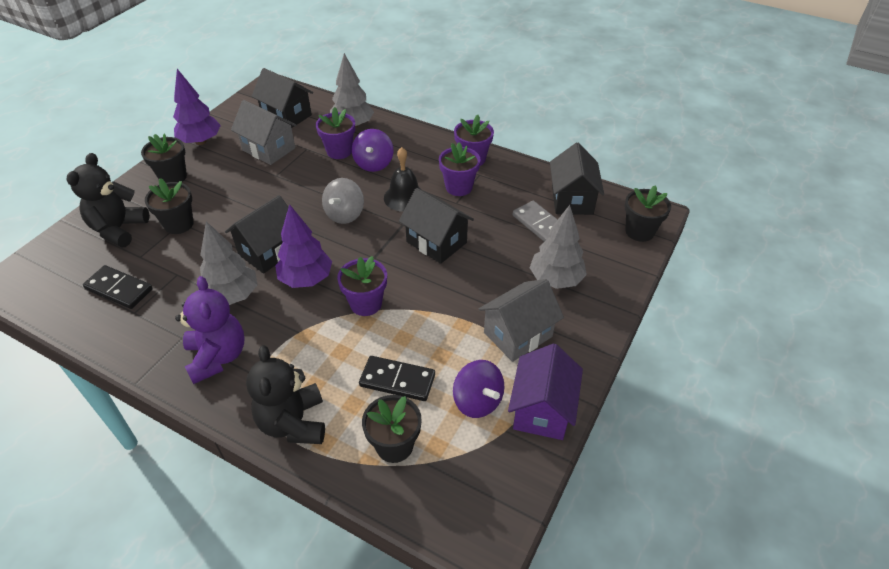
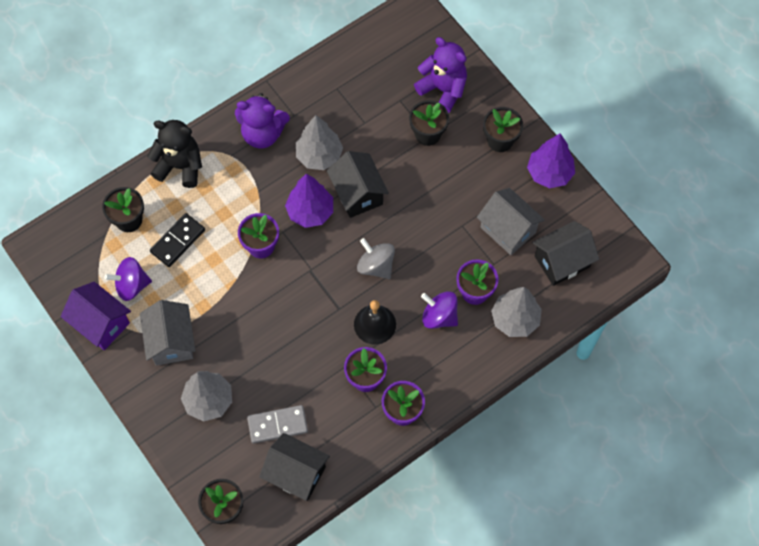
camera: 115 degrees right, 20 degrees up
black teddy bear [67,153,149,248] -> purple teddy bear [414,37,467,113]
black domino [83,265,153,309] -> none
grey house [231,100,297,165] -> grey house turned 75 degrees clockwise [477,188,545,255]
black house [399,188,474,264] -> none

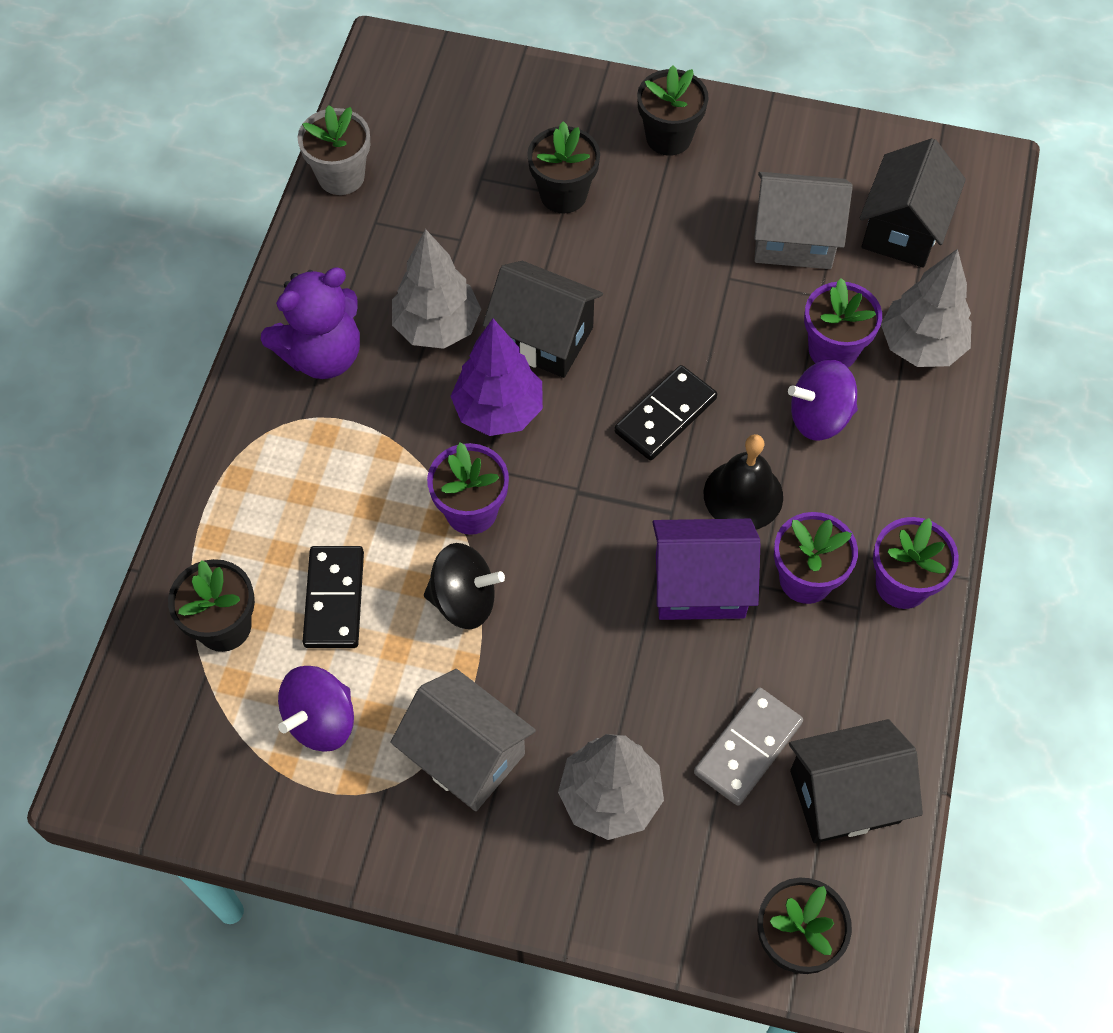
camera: 40 degrees left, 5 degrees down
purple house [61,282,131,350] -> purple house moved to [652,519,760,620]
black teddy bear [147,120,202,188] -> none
grey spinning top [357,238,395,279] -> black domino [614,365,717,460]
purple teddy bear [414,37,467,113] -> none
purple tree [527,133,575,188] -> none
none -> grey flower pot [298,105,370,195]
none -> black spinning top [424,543,505,629]

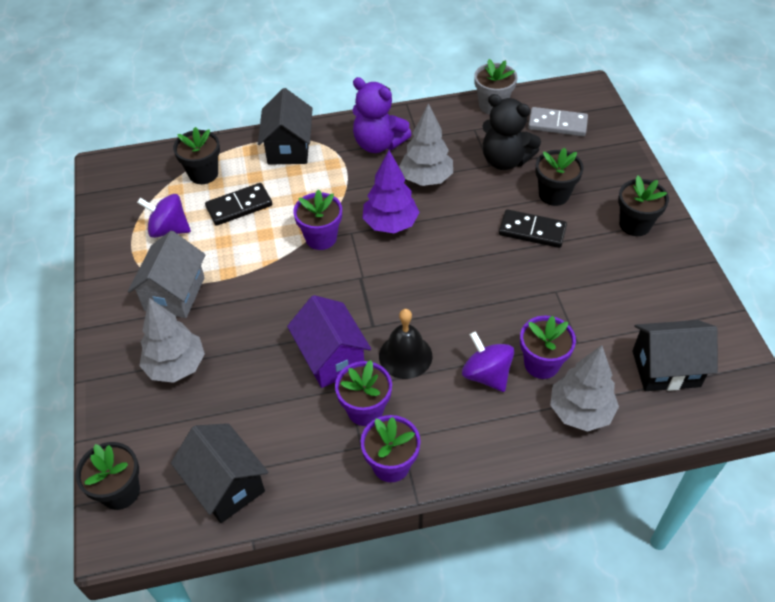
camera: 65 degrees right, 10 degrees down
black spinning top [424,543,505,629] -> none
black house [482,261,603,378] -> black house moved to [258,88,313,165]
black domino [614,365,717,460] -> black domino moved to [499,209,567,248]
grey domino [694,687,803,806] -> grey domino moved to [528,107,588,136]
grey house [754,172,853,269] -> none
none -> black teddy bear [482,94,541,170]

